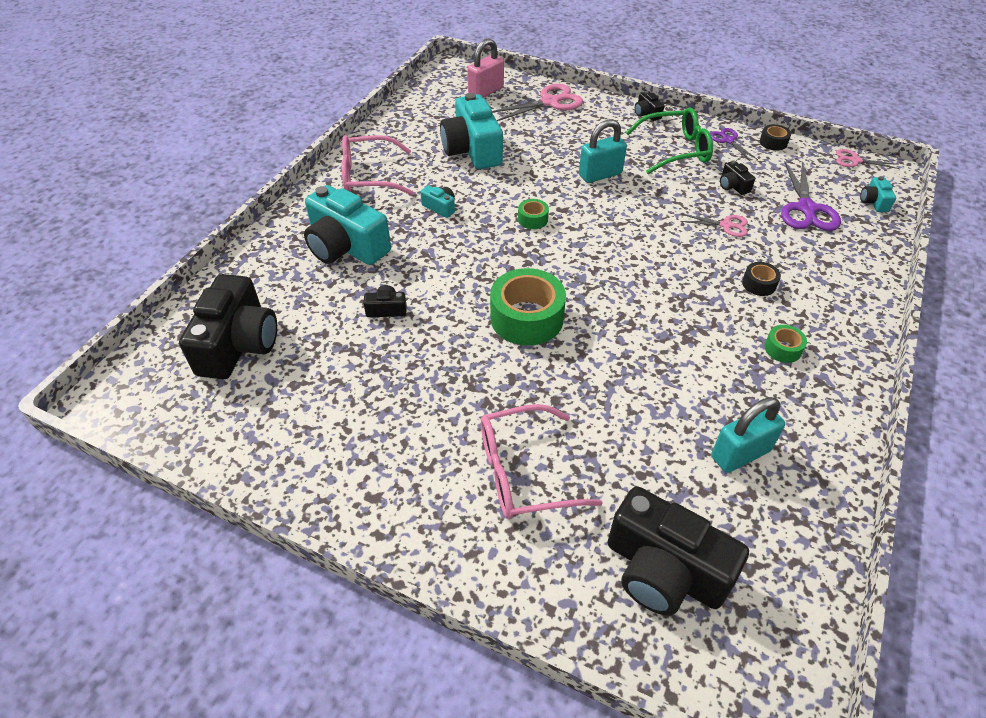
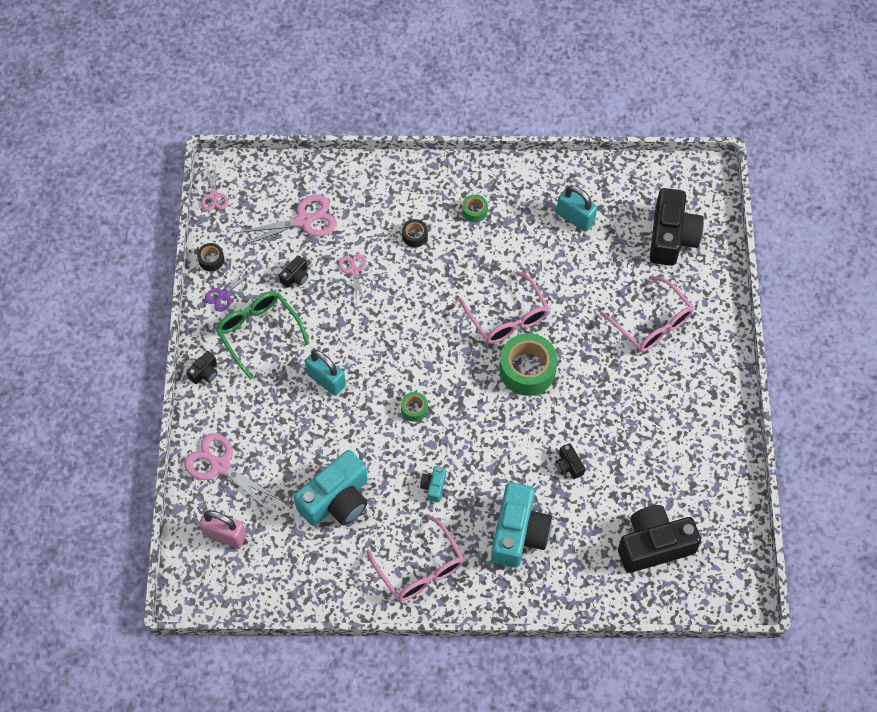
camera: 115 degrees left, 15 degrees up
purple scissors [781,161,841,231] -> pink scissors [238,195,337,246]
turquoise camera [860,176,896,212] -> none
none -> pink glasses [458,271,550,344]

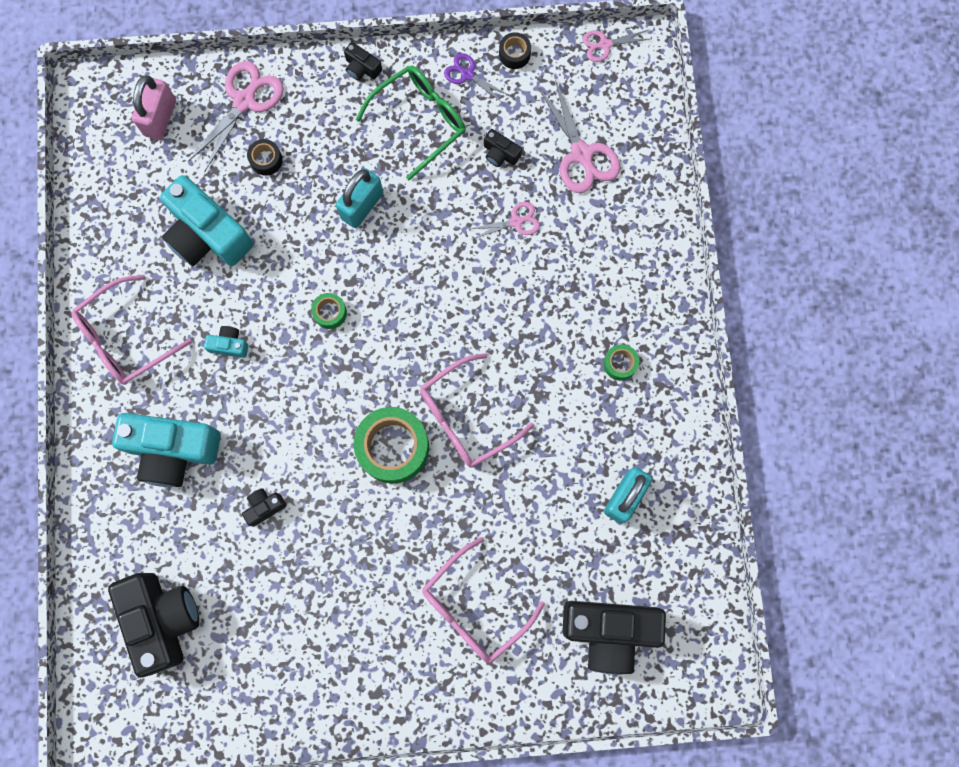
camera: 85 degrees right, 15 degrees up
black tape [402,219,428,247] -> black tape moved to [247,139,283,176]

